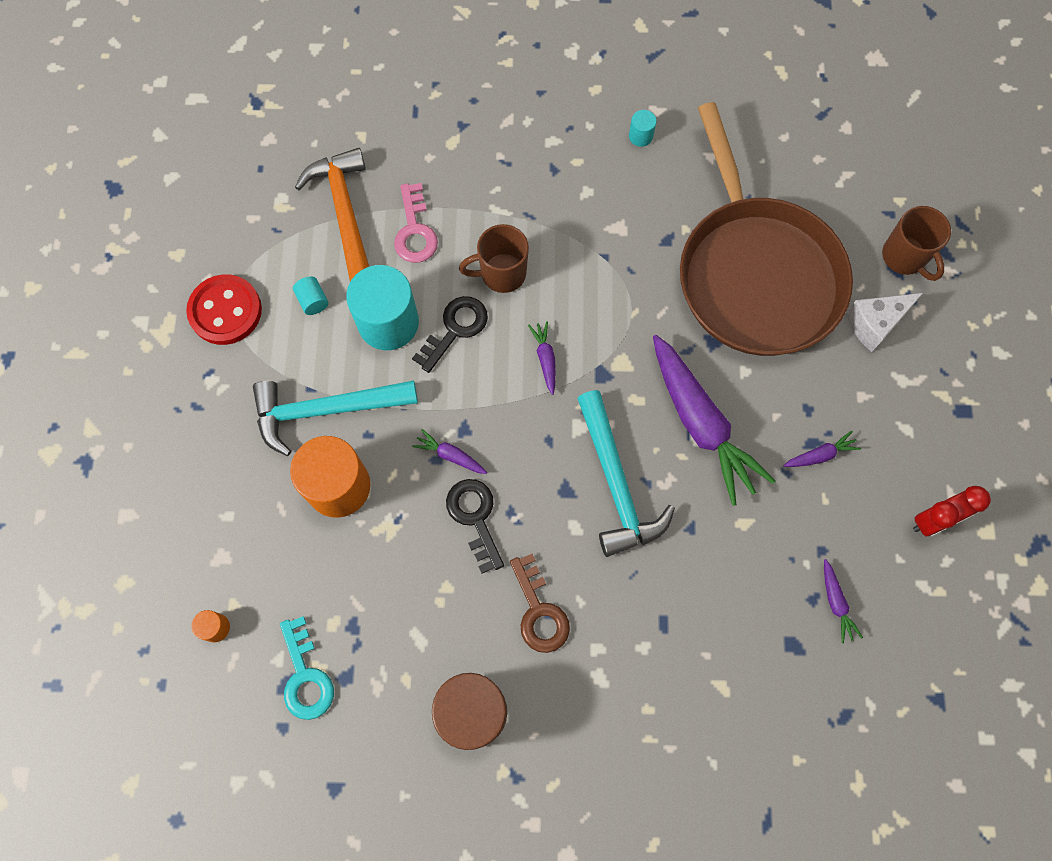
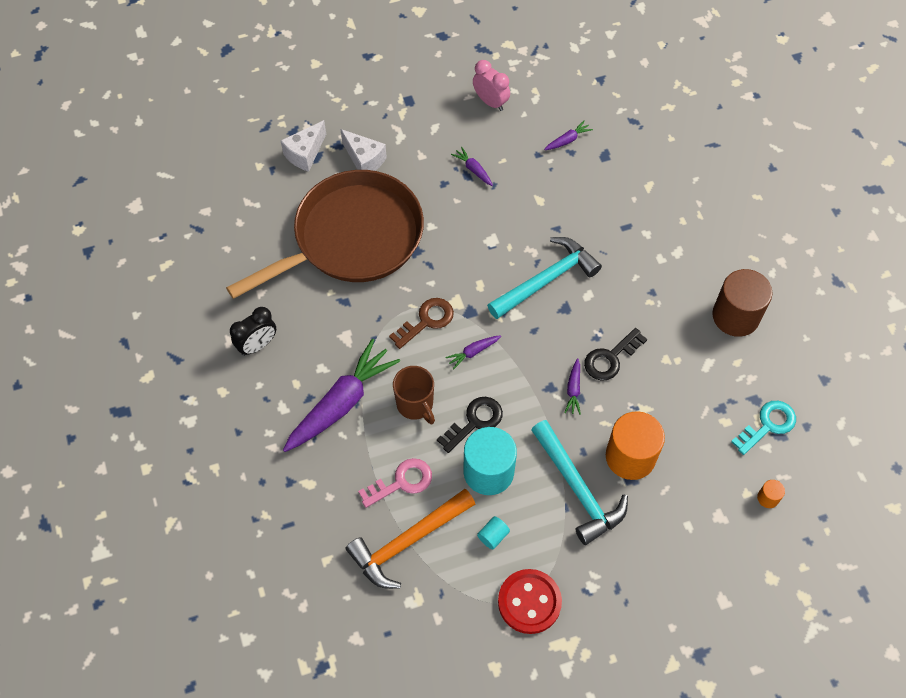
camera: 110 degrees left, 10 degrees down
black key [412,296,488,373] -> black key turned 120 degrees clockwise [437,397,503,453]
brown key [510,554,570,653] -> brown key moved to [389,298,454,349]
turquoise cylinder [629,110,657,147] -> black clock [230,307,276,356]
purple carrot [653,335,775,506] -> purple carrot moved to [283,339,400,452]
brown mug [882,206,951,281] -> white cheese [281,120,326,172]
red clock [913,486,991,536] -> pink clock [473,60,510,111]

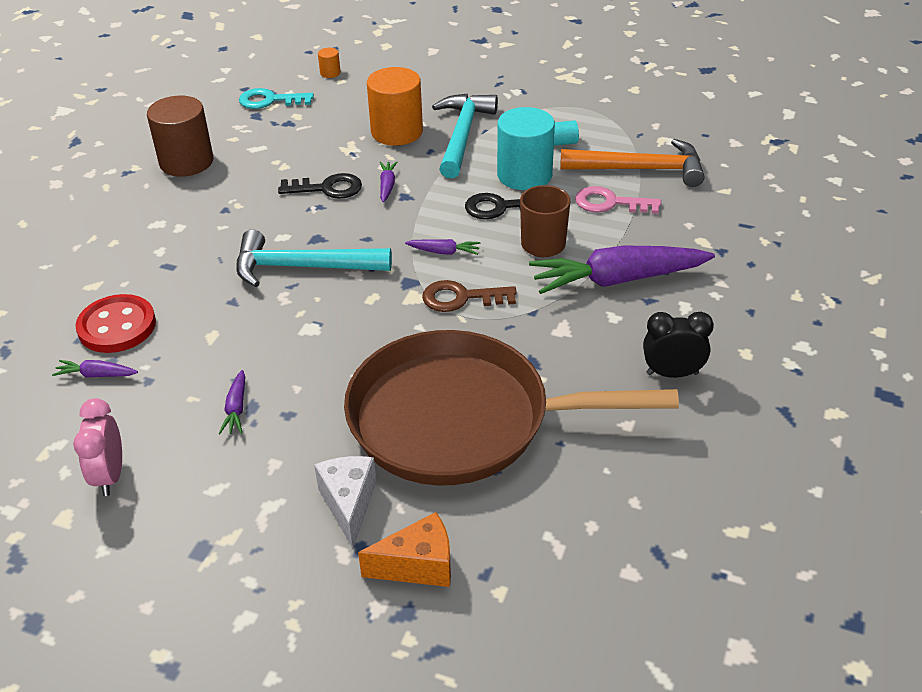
camera: 140 degrees left, 20 degrees down
white cheese [281,120,326,172] -> orange cheese [358,512,451,587]
red button [498,569,562,634] -> red button moved to [76,294,156,353]
purple carrot [564,358,581,415] -> purple carrot turned 45 degrees counterclockwise [380,161,397,202]

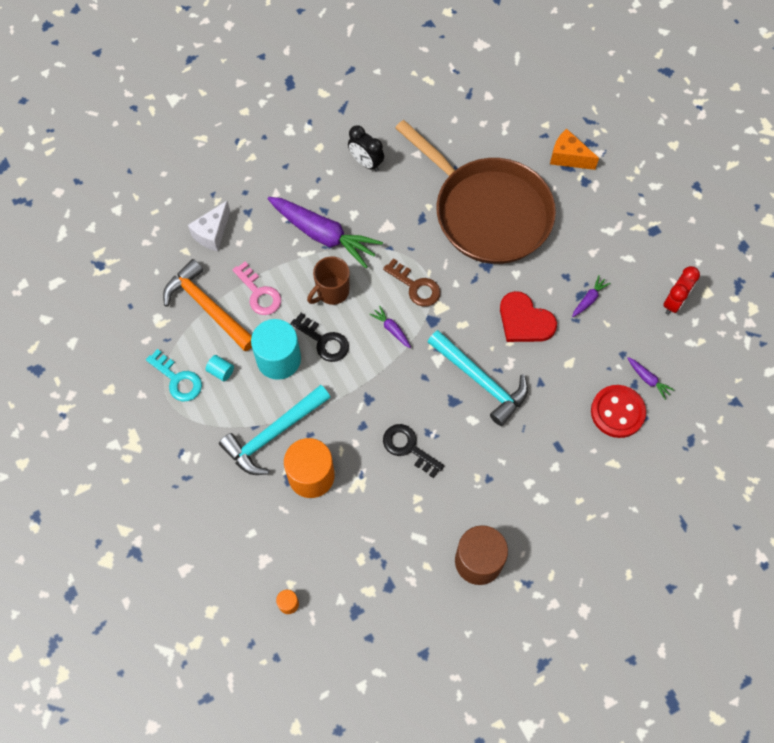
camera: 140 degrees left, 25 degrees up
pink clock [73,398,122,496] -> red clock [663,266,700,315]
turquoise key [239,88,314,109] -> turquoise key moved to [146,349,202,402]
white cheese [314,456,377,548] -> white cheese moved to [188,200,230,251]
purple carrot [380,161,397,202] -> none
none -> red heart [500,291,557,342]

